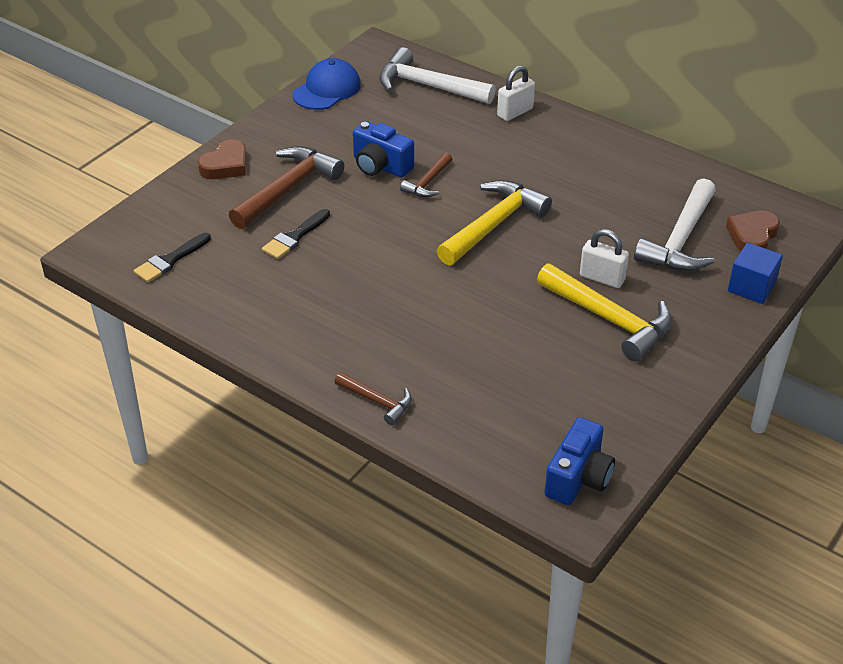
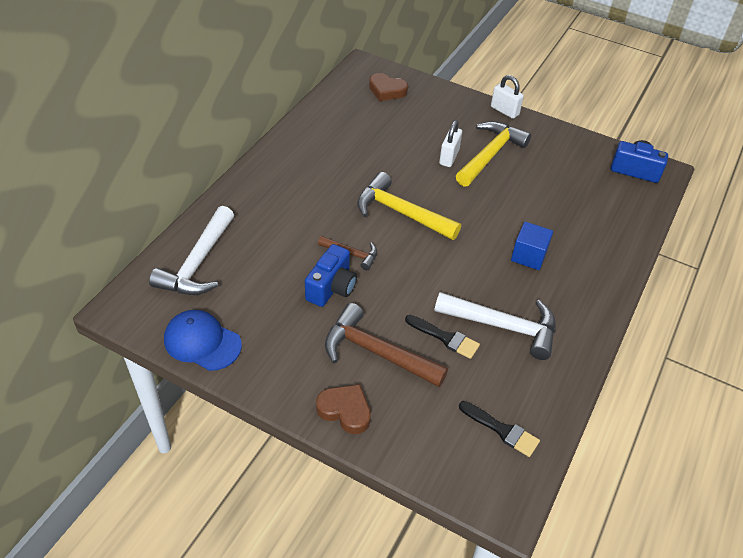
camera: 100 degrees left, 5 degrees up
brown hammer [334,372,412,425] -> none
white padlock [497,65,535,121] -> white padlock moved to [491,75,524,119]
white hammer [634,178,716,271] -> white hammer moved to [434,292,556,360]
blue cube [728,243,783,304] -> blue cube moved to [511,222,553,270]

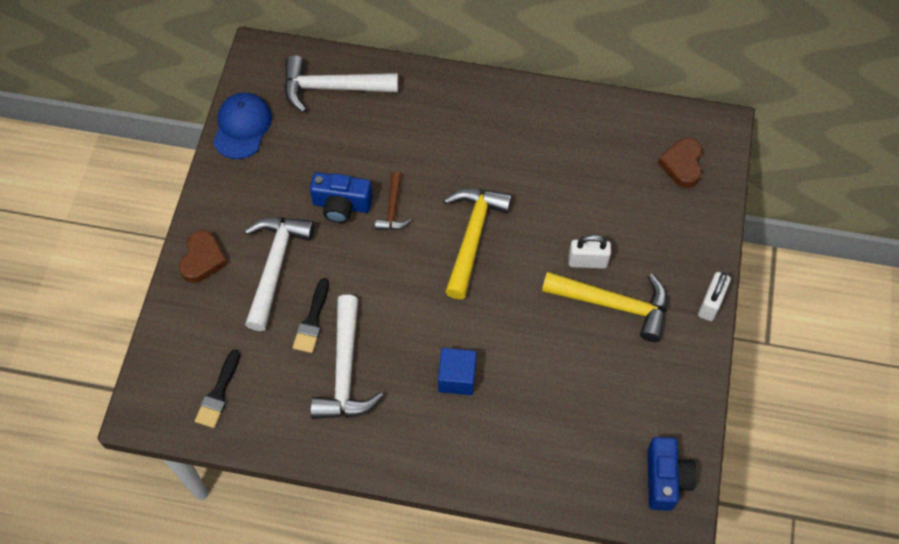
camera: 75 degrees right, 15 degrees up
brown hammer [325,303,448,387] -> white hammer [244,217,314,331]

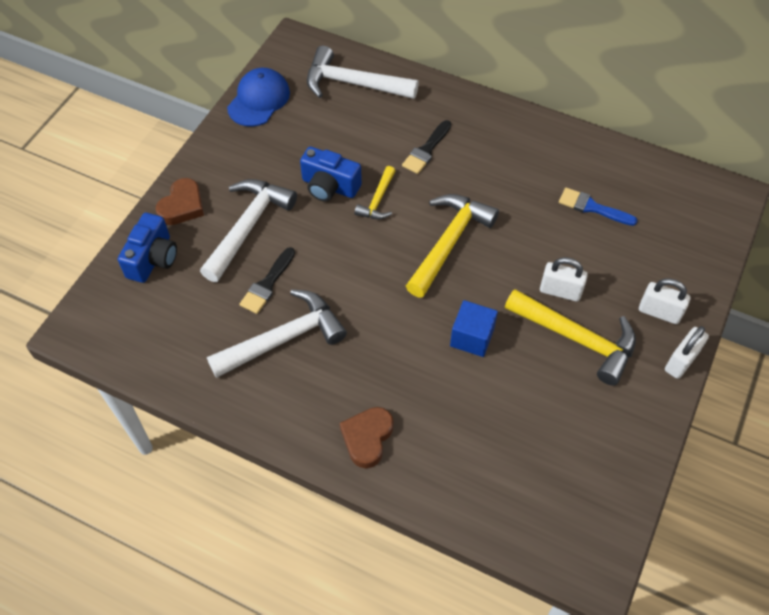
camera: 15 degrees right, 5 degrees down
black brush [195,349,240,428] -> black brush moved to [402,120,451,174]
white hammer [310,295,384,419] -> white hammer turned 135 degrees counterclockwise [207,289,347,378]
brown hammer [375,172,411,230] -> yellow hammer [355,166,395,219]
blue cube [438,348,477,395] -> blue cube moved to [450,300,498,357]
blue camera [647,437,696,511] -> blue camera moved to [118,213,177,283]
brown heart [658,138,702,188] -> brown heart moved to [340,407,394,468]
none -> blue brush [559,188,638,226]
none -> white padlock [639,278,690,324]

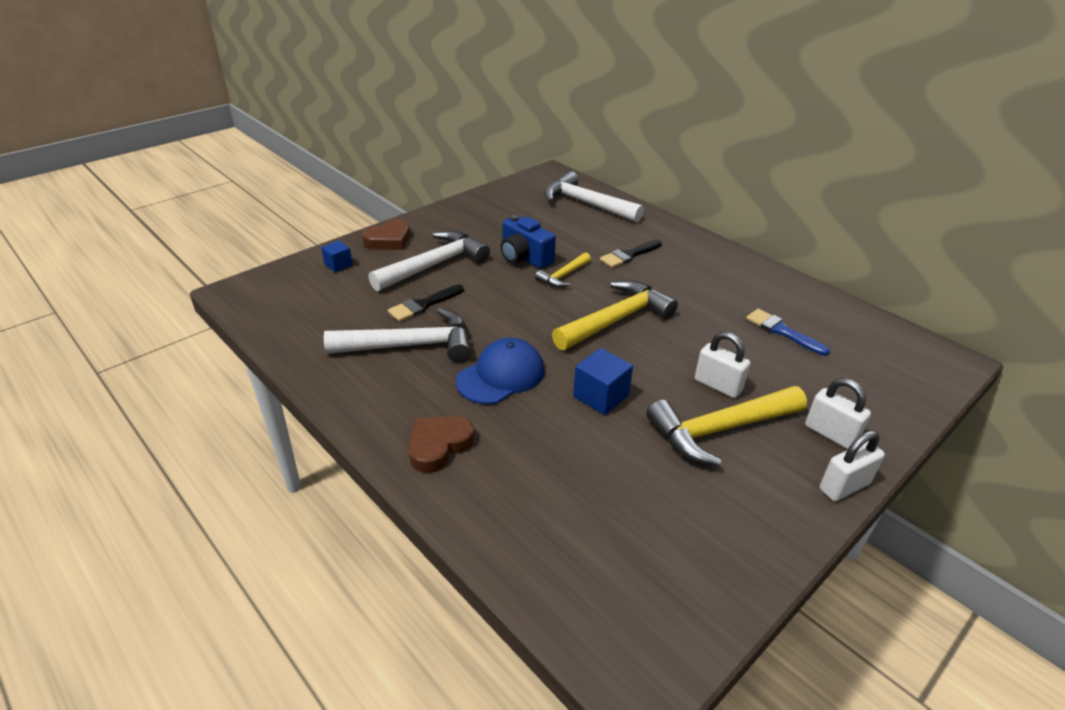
camera: 20 degrees right, 20 degrees down
blue camera [118,213,177,283] -> blue cube [321,241,353,273]
blue cap [227,68,290,127] -> blue cap moved to [456,338,544,404]
yellow hammer [505,289,636,386] -> yellow hammer turned 105 degrees clockwise [646,386,807,466]

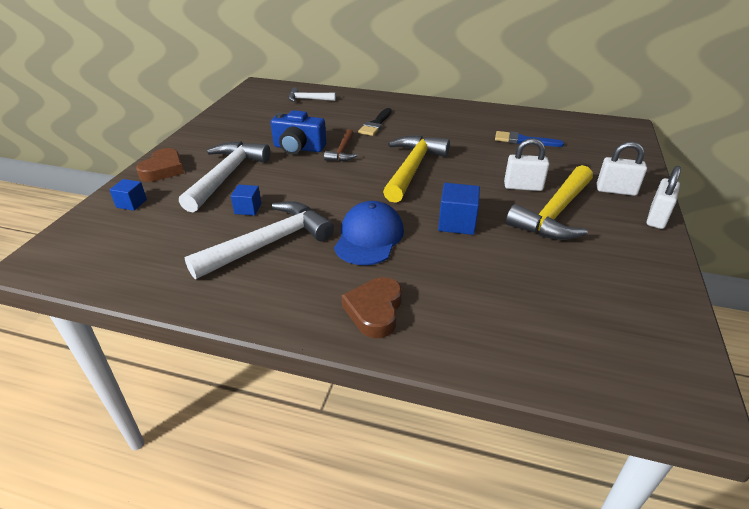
camera: 30 degrees left, 0 degrees up
black brush [388,284,464,322] -> blue cube [231,185,261,216]
yellow hammer [535,253,591,288] -> brown hammer [324,129,358,161]
white hammer [544,171,644,222] -> white hammer [288,87,336,102], size x0.54

